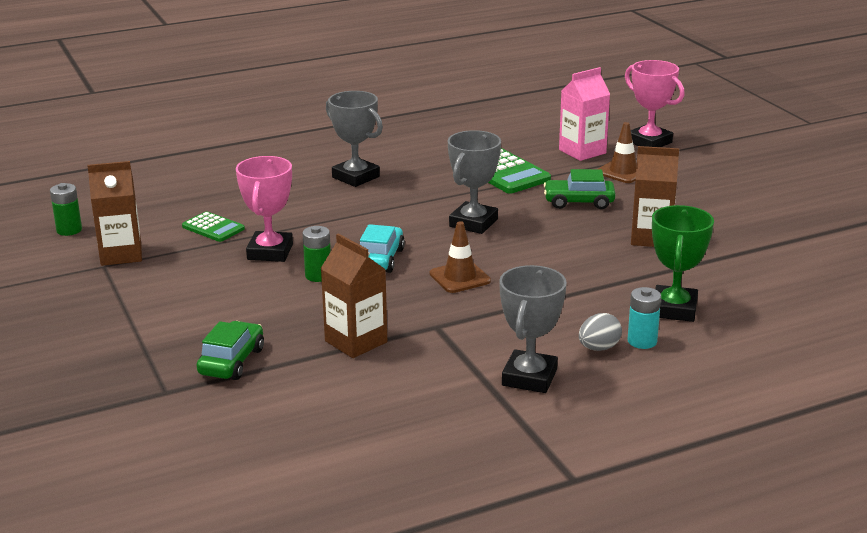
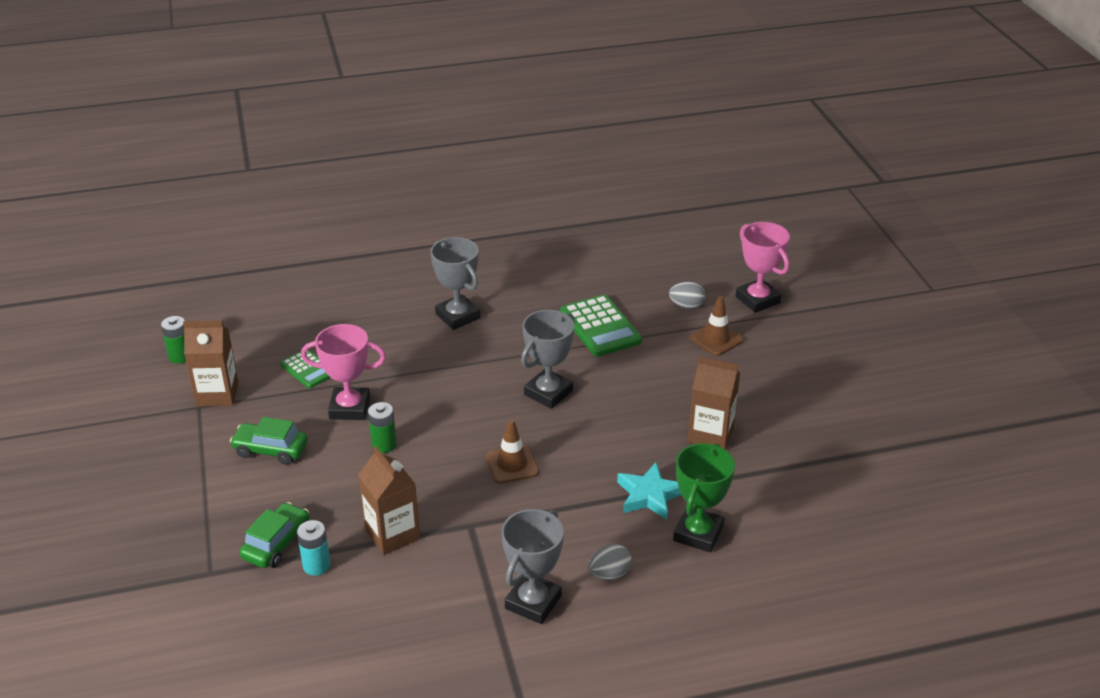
camera: 10 degrees right, 10 degrees up
pink trophy [236,156,293,262] -> pink trophy turned 75 degrees clockwise [301,324,386,420]
turquoise car [360,224,405,273] -> none
green car [544,169,616,209] -> green car moved to [230,417,308,465]
pink carton [559,67,610,161] -> grey egg [669,281,705,309]
turquoise battery [628,287,661,349] -> turquoise battery moved to [297,520,331,576]
none -> turquoise star [617,463,681,520]

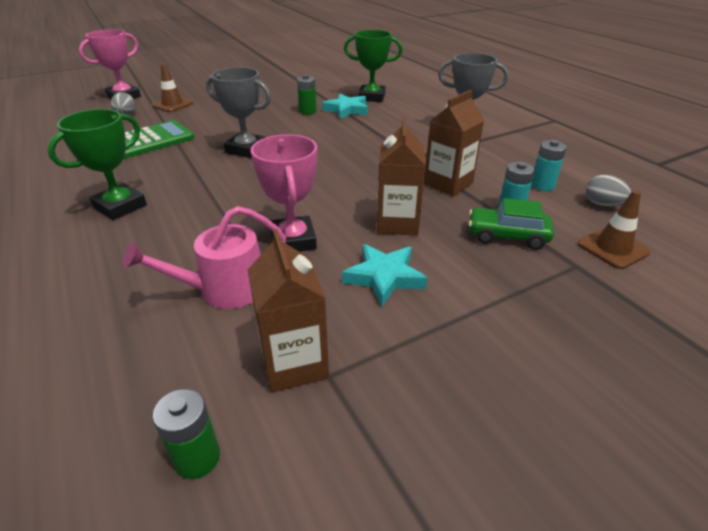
camera: 105 degrees left, 0 degrees up
green car [230,417,308,465] -> turquoise star [342,244,428,306]
green calculator [280,350,331,388] -> pink watering can [123,206,286,309]
green battery [368,402,397,453] -> green battery moved to [297,75,317,115]
grey trophy [431,237,481,330] -> green trophy [47,109,147,220]
brown traffic cone [486,419,539,484] -> brown traffic cone moved to [578,190,650,269]
grey egg [588,544,632,580] -> grey egg moved to [586,175,631,207]
brown carton [688,356,740,449] -> brown carton moved to [377,118,426,236]
none -> turquoise battery [531,140,567,191]

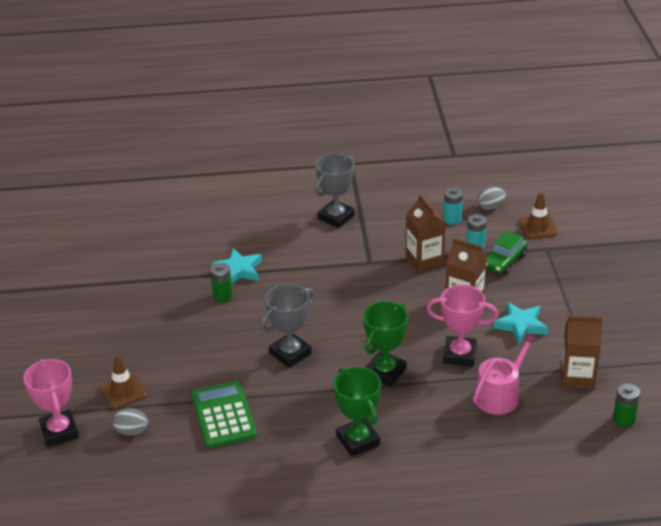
camera: 65 degrees left, 0 degrees up
pink watering can [123,206,286,309] -> pink watering can turned 135 degrees counterclockwise [473,332,538,415]
green trophy [344,30,403,102] -> green trophy moved to [363,301,408,387]

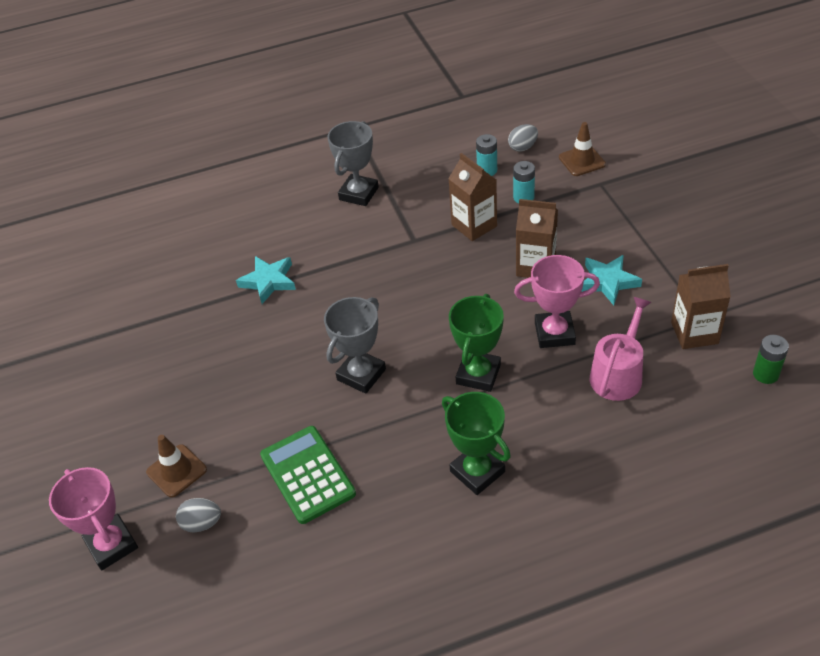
camera: 10 degrees left, 10 degrees up
green battery [210,263,232,303] -> none
green car [486,231,528,275] -> none

